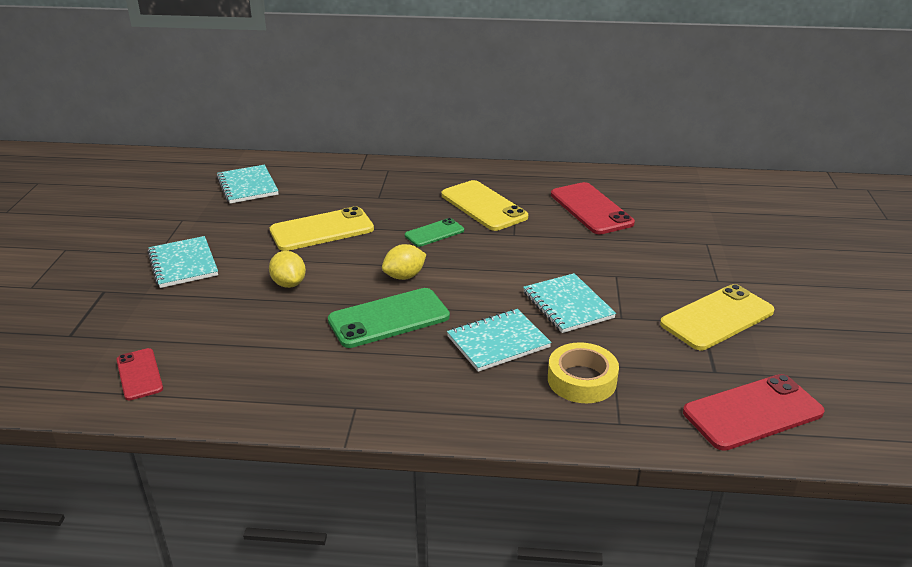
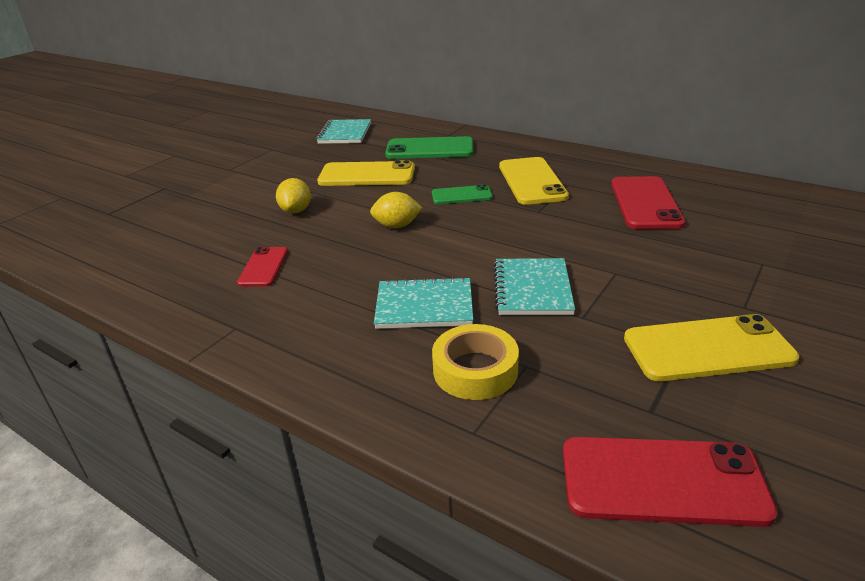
camera: 30 degrees right, 0 degrees up
red phone [116,348,163,401] -> red phone moved to [237,247,288,287]
turquoise notebook [147,236,218,288] -> none
green phone [328,288,450,348] -> green phone moved to [385,136,473,159]

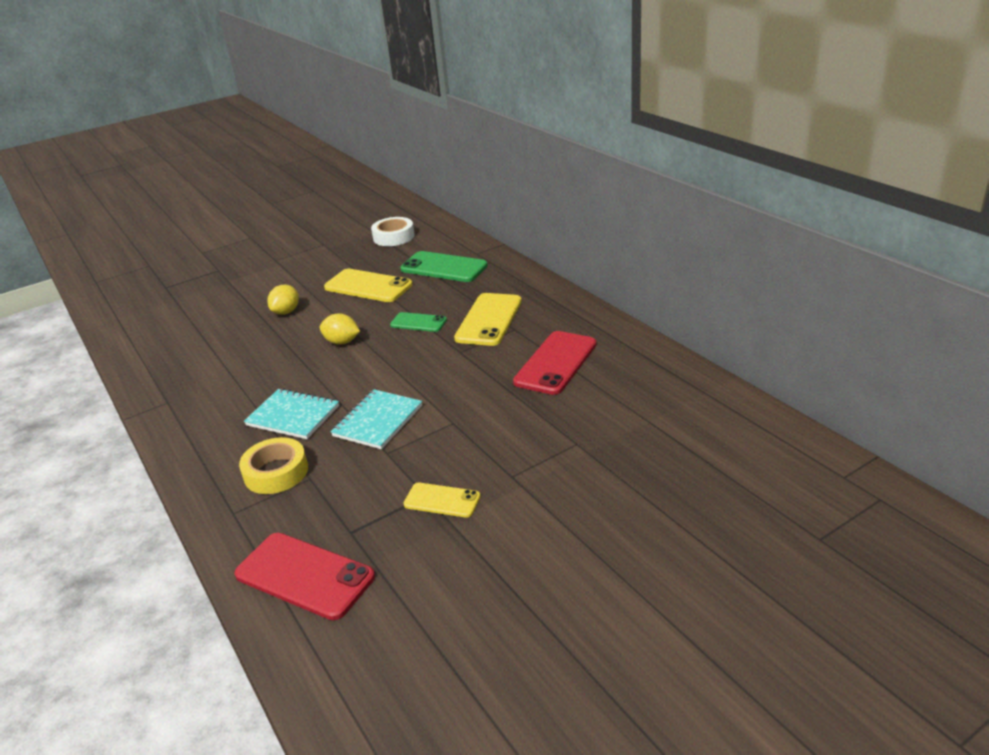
camera: 25 degrees right, 0 degrees up
red phone [237,247,288,287] -> none
turquoise notebook [316,119,371,144] -> white tape [371,217,415,246]
yellow phone [624,314,799,381] -> yellow phone [404,483,481,518], size x0.58

